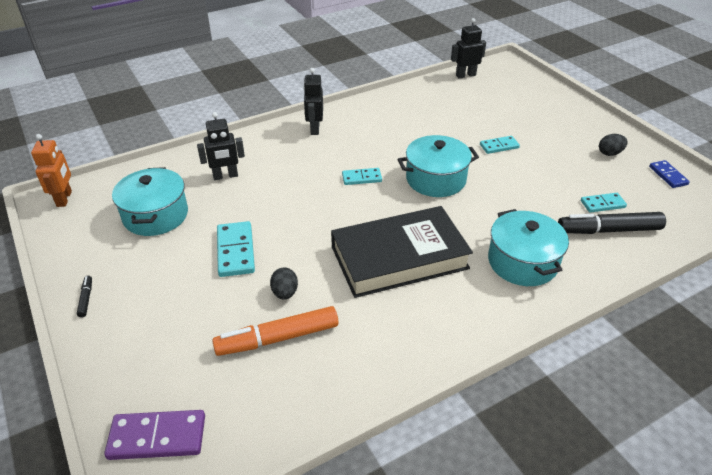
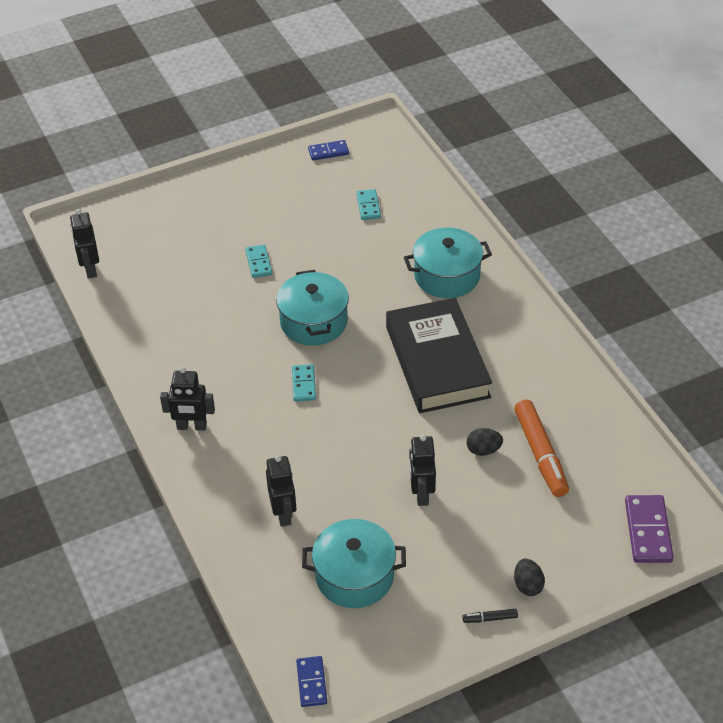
camera: 85 degrees left, 5 degrees up
orange robot [31,134,72,207] -> blue domino [296,656,327,707]
turquoise domino [217,221,255,277] -> black robot [409,434,436,506]
black marker [558,212,666,234] -> none
black egg [599,134,628,156] -> black egg moved to [514,559,545,596]

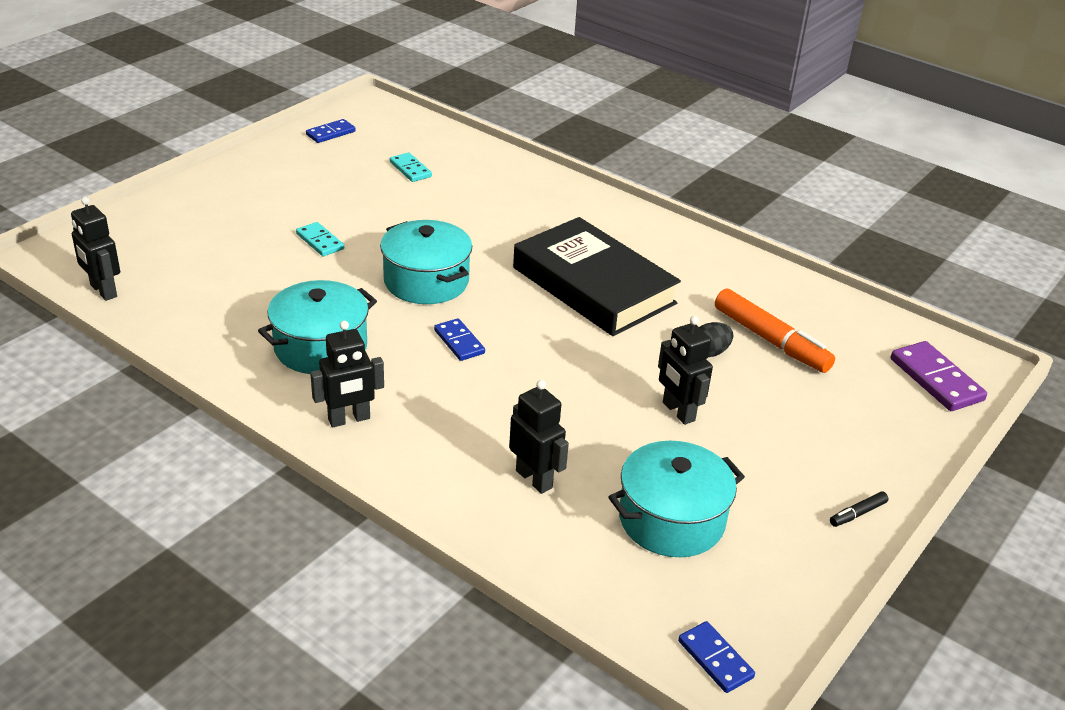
camera: 30 degrees left, 10 degrees down
turquoise domino [292,364,316,402] -> blue domino [434,318,485,361]
turquoise pot [404,228,492,298] -> turquoise pot moved to [258,280,377,374]
black egg [514,559,545,596] -> none

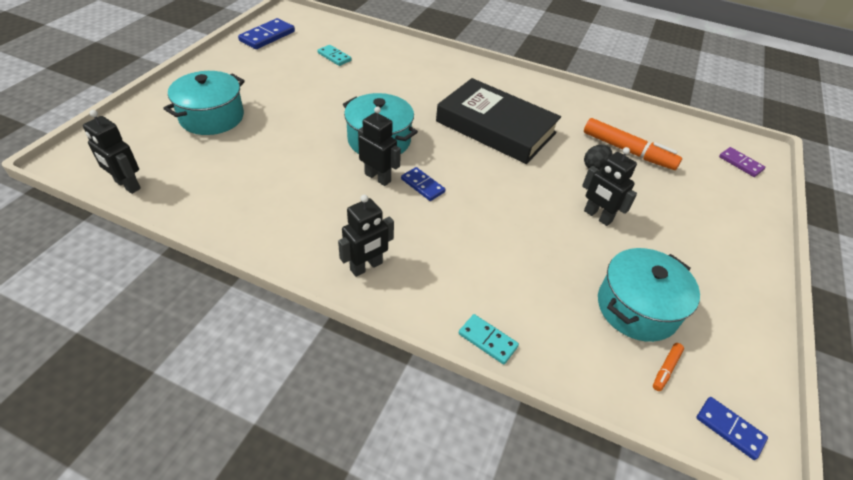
camera: 15 degrees left, 10 degrees up
turquoise pot [258,280,377,374] -> turquoise pot moved to [163,71,245,135]
turquoise domino [296,222,344,256] -> turquoise domino moved to [459,314,519,365]
blue domino [306,119,356,143] -> blue domino [238,18,295,49], size x1.60
black robot [509,380,569,494] -> black robot moved to [358,106,401,186]
black marker [830,491,889,527] -> none
purple domino [891,341,987,411] -> purple domino [719,147,765,177], size x0.63
none -> orange marker [653,343,684,391]

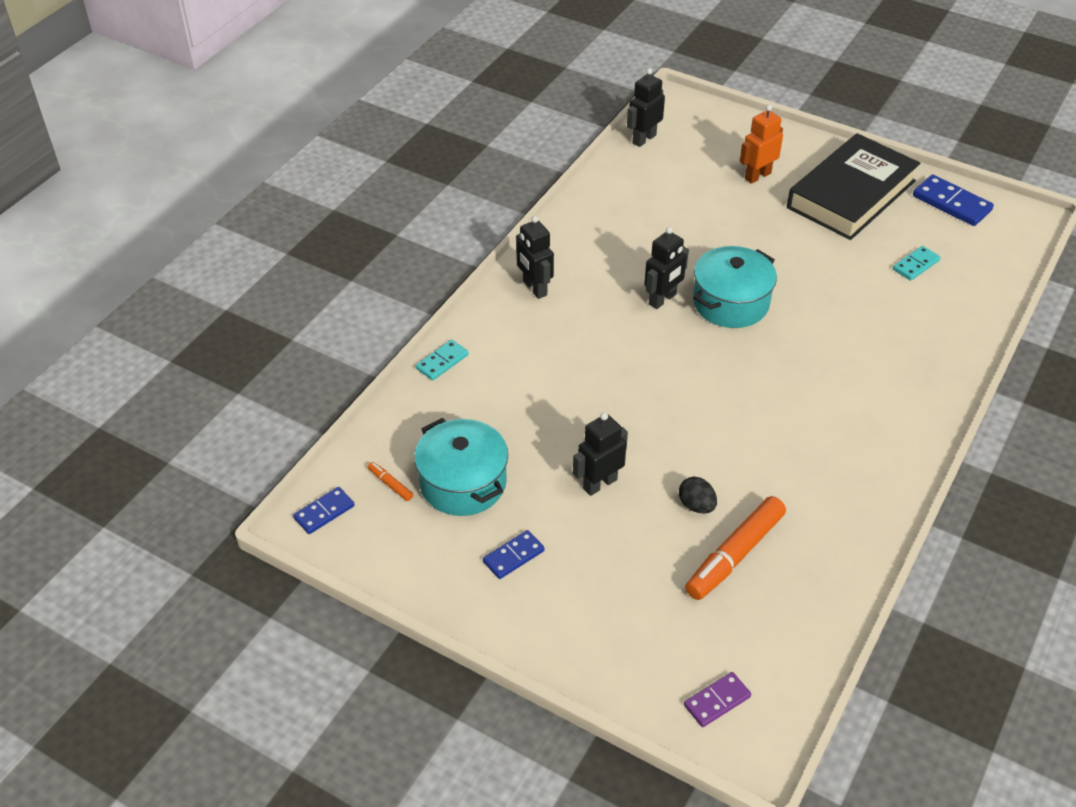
camera: 100 degrees right, 0 degrees up
turquoise pot [163,71,245,135] -> orange robot [740,105,783,184]
blue domino [401,167,445,201] -> blue domino moved to [483,530,545,579]
black book [436,78,561,164] -> black book moved to [787,133,920,240]

